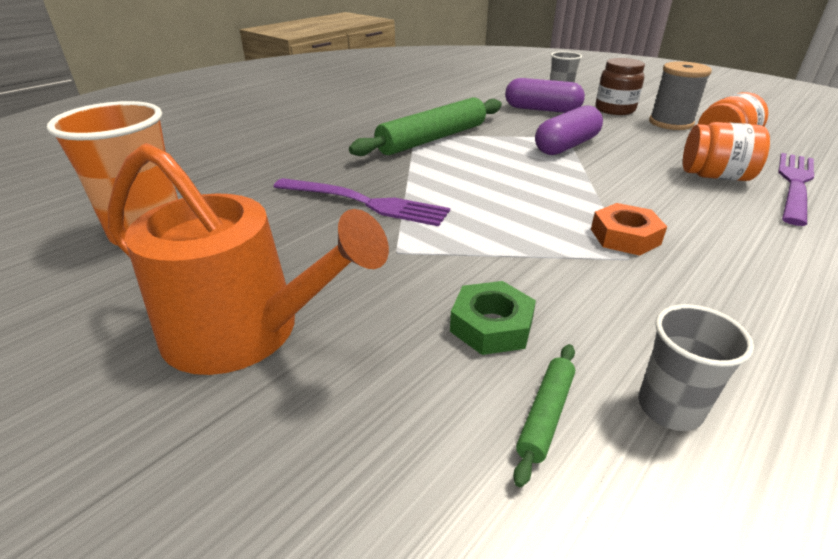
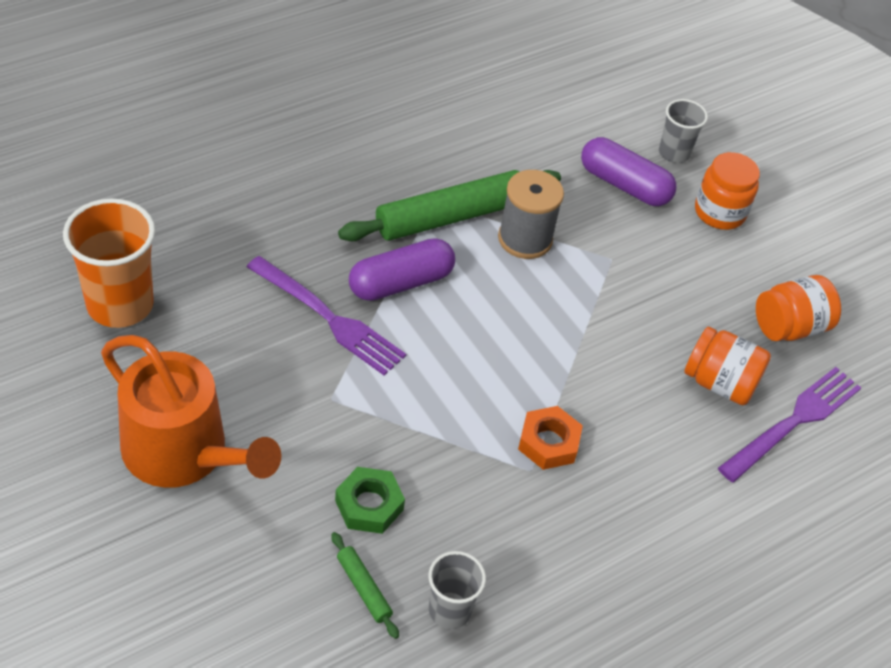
camera: 10 degrees right, 15 degrees up
green rolling pin [513,344,575,487] -> green rolling pin turned 75 degrees counterclockwise [331,532,399,639]
purple capsule [535,105,603,155] -> purple capsule moved to [349,238,455,301]
brown jar [595,58,645,115] -> orange jar [695,152,760,230]
grey spool [649,61,712,130] -> grey spool moved to [498,170,564,259]

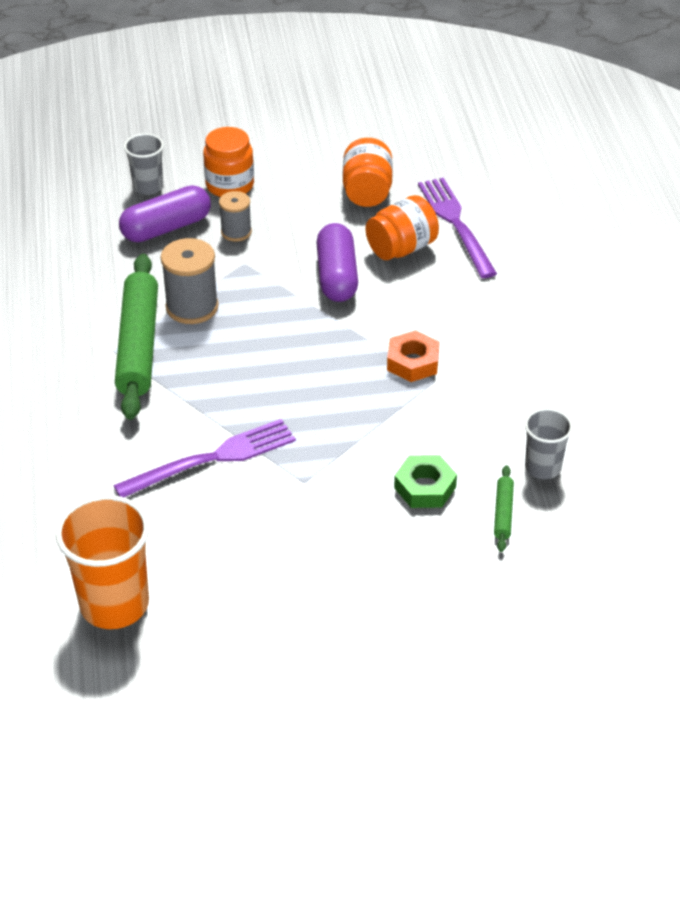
camera: 60 degrees left, 5 degrees down
orange watering can [101,335,281,488] -> none
green rolling pin [331,532,399,639] -> green rolling pin turned 75 degrees counterclockwise [494,465,514,552]
purple capsule [349,238,455,301] -> purple capsule moved to [316,223,358,302]
none -> grey spool [219,191,252,242]

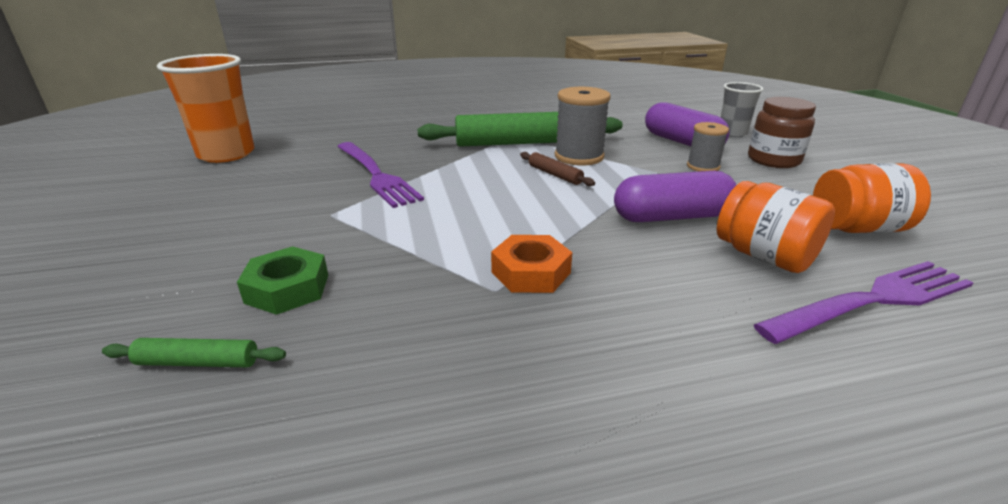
camera: 85 degrees right, 15 degrees down
orange jar [203,127,254,197] -> brown jar [748,97,816,168]
grey cup [525,408,573,479] -> none
none -> brown rolling pin [520,152,595,186]

